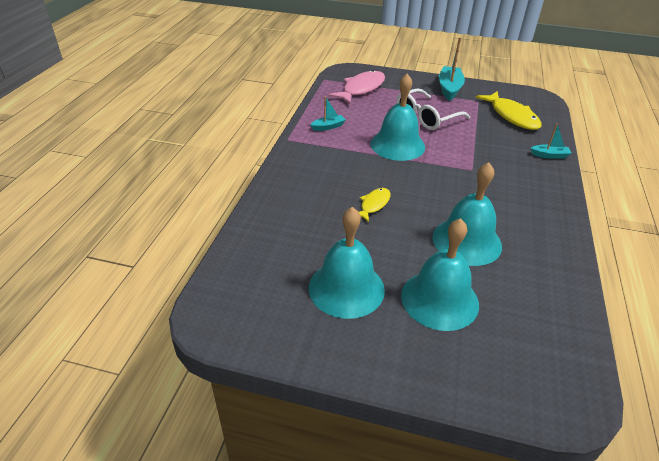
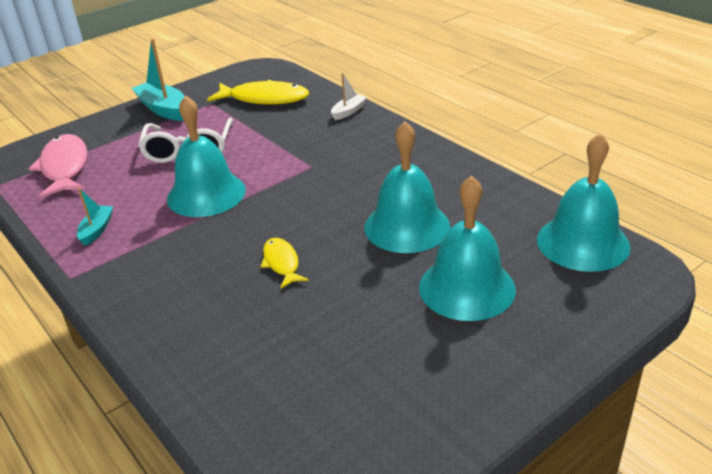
camera: 50 degrees left, 5 degrees down
turquoise bell [309,207,385,319] -> turquoise bell moved to [537,133,631,272]
turquoise boat [531,123,572,159] -> white boat [331,73,367,120]

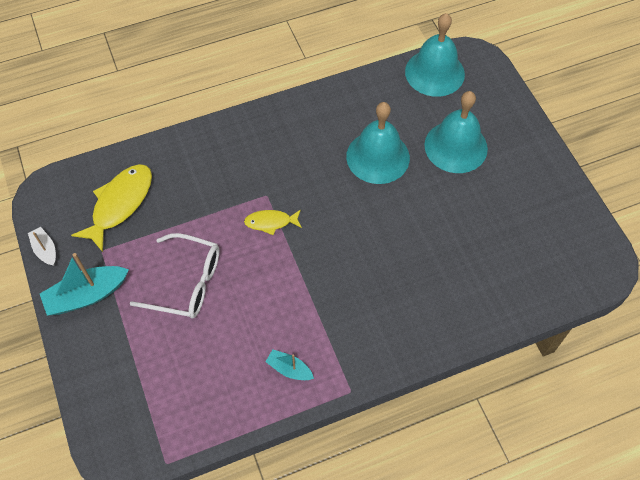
camera: 75 degrees left, 25 degrees up
pink fish [29,134,87,198] -> none
turquoise bell [167,95,246,217] -> none
yellow fish [261,238,309,288] -> yellow fish moved to [244,210,302,235]
white boat [331,73,367,120] -> white boat moved to [28,227,56,266]

